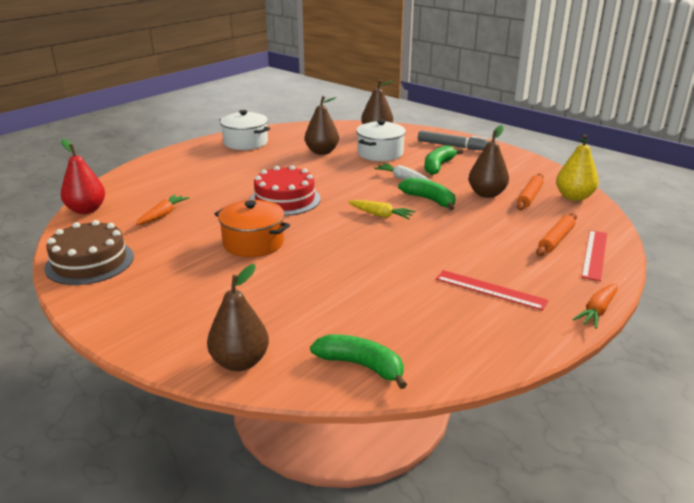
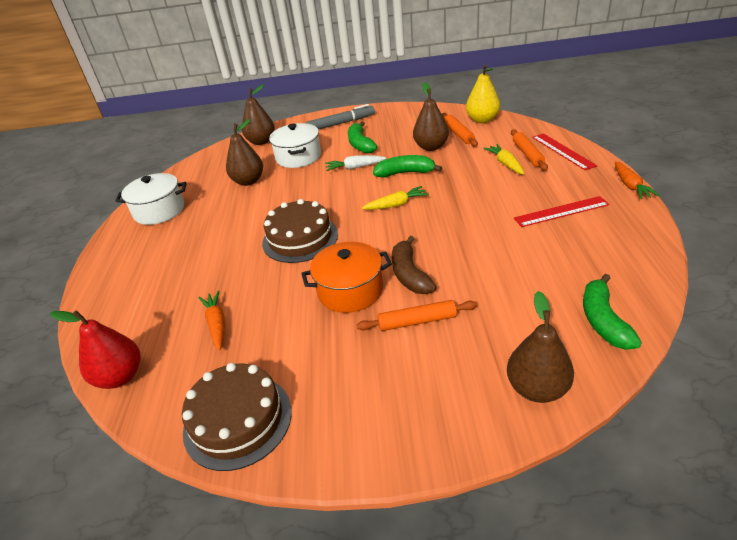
camera: 40 degrees left, 10 degrees up
red cake [250,165,321,216] -> brown cake [262,199,338,263]
green banana [310,334,407,389] -> green banana turned 75 degrees counterclockwise [583,274,642,350]
none -> orange rolling pin [356,300,477,331]
none -> brown banana [392,236,437,294]
none -> yellow carrot [483,144,524,174]

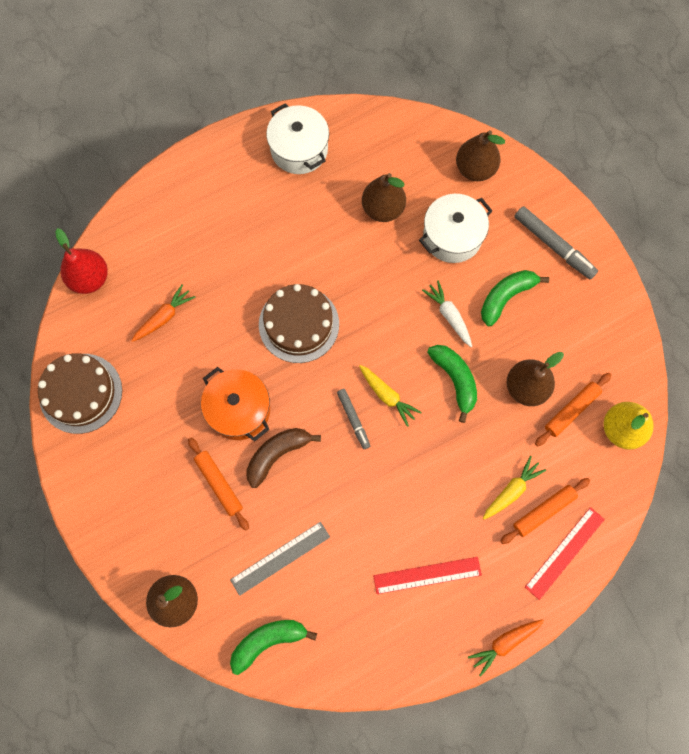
camera: 60 degrees right, 35 degrees up
red ruler [514,196,609,227] -> red ruler turned 60 degrees counterclockwise [373,557,482,594]
none -> grey ruler [230,522,330,596]
none -> grey marker [337,389,370,449]

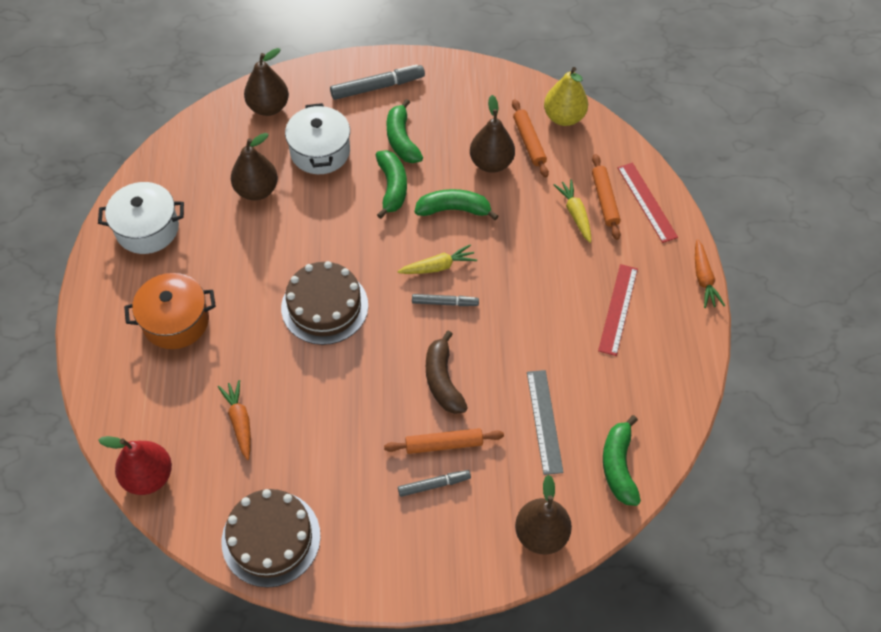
camera: 65 degrees left, 15 degrees down
orange pot [201,367,270,441] -> orange pot moved to [124,273,216,349]
white carrot [422,280,472,347] -> green banana [376,150,407,219]
none -> grey marker [398,470,471,497]

